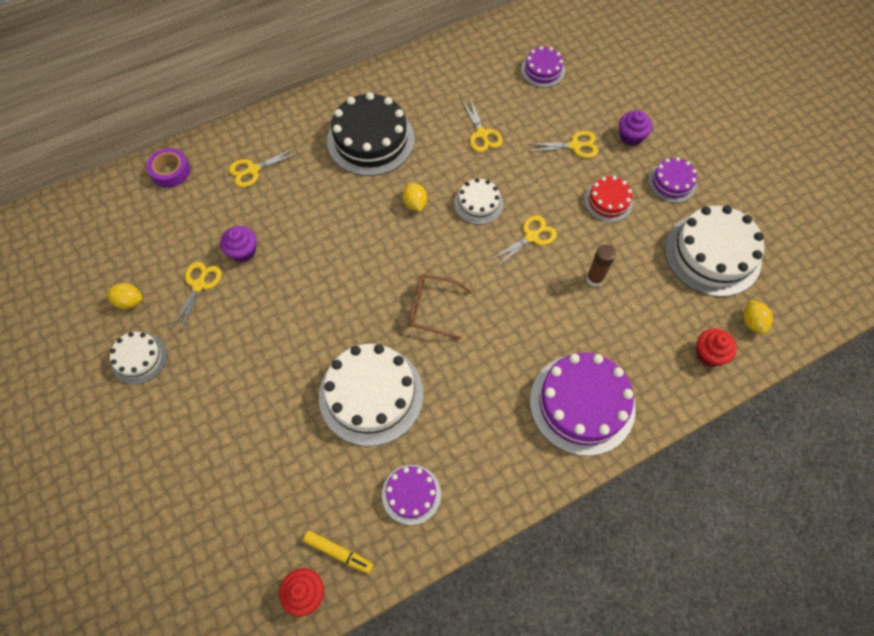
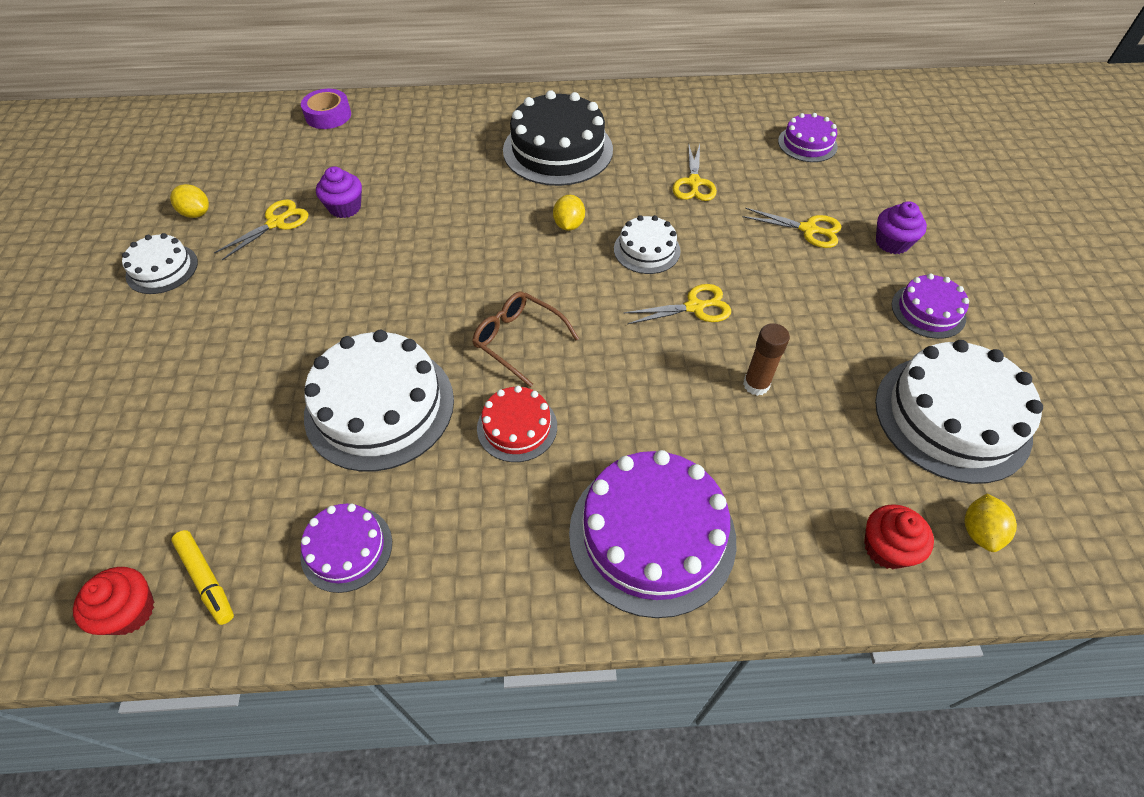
camera: 25 degrees right, 10 degrees down
yellow scissors [229,148,300,187] -> none
red cake [584,176,633,222] -> red cake moved to [477,386,557,462]

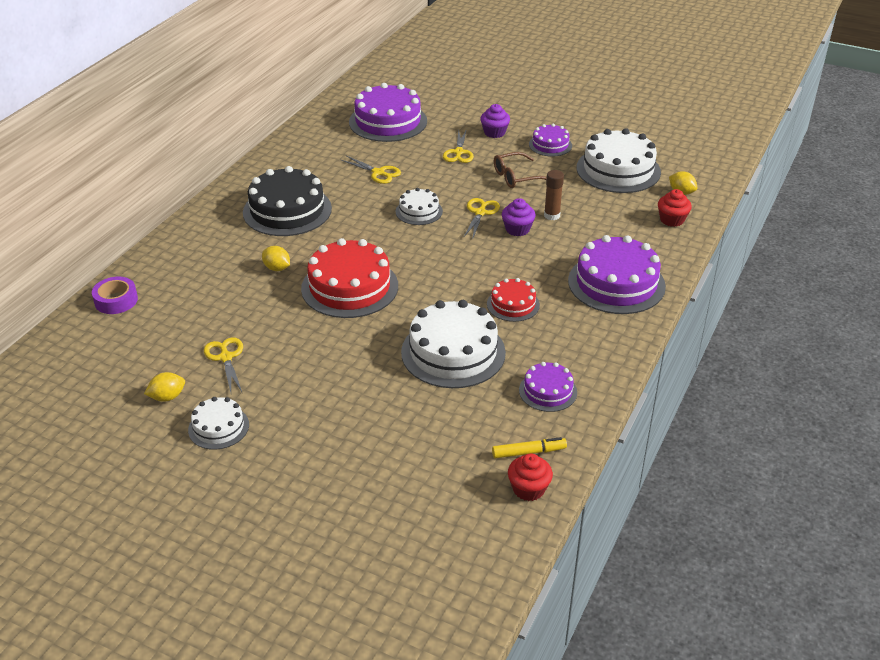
camera: 60 degrees left, 15 degrees down
purple cupcake [316,167,362,218] -> purple cupcake moved to [502,198,535,236]
brown glasses [472,291,579,387] -> brown glasses moved to [494,152,547,188]
yellow lemon [553,195,585,231] -> yellow lemon moved to [262,246,290,271]
yellow scissors [742,208,841,248] -> yellow scissors turned 135 degrees clockwise [443,129,474,163]
purple cake [778,113,838,162] -> purple cake [349,83,427,142], size x1.87
none -> red cake [301,238,398,318]

